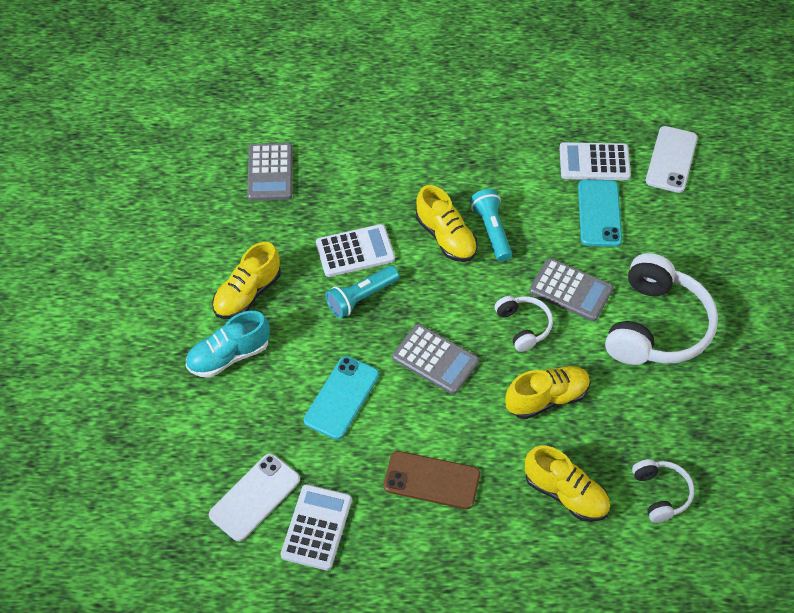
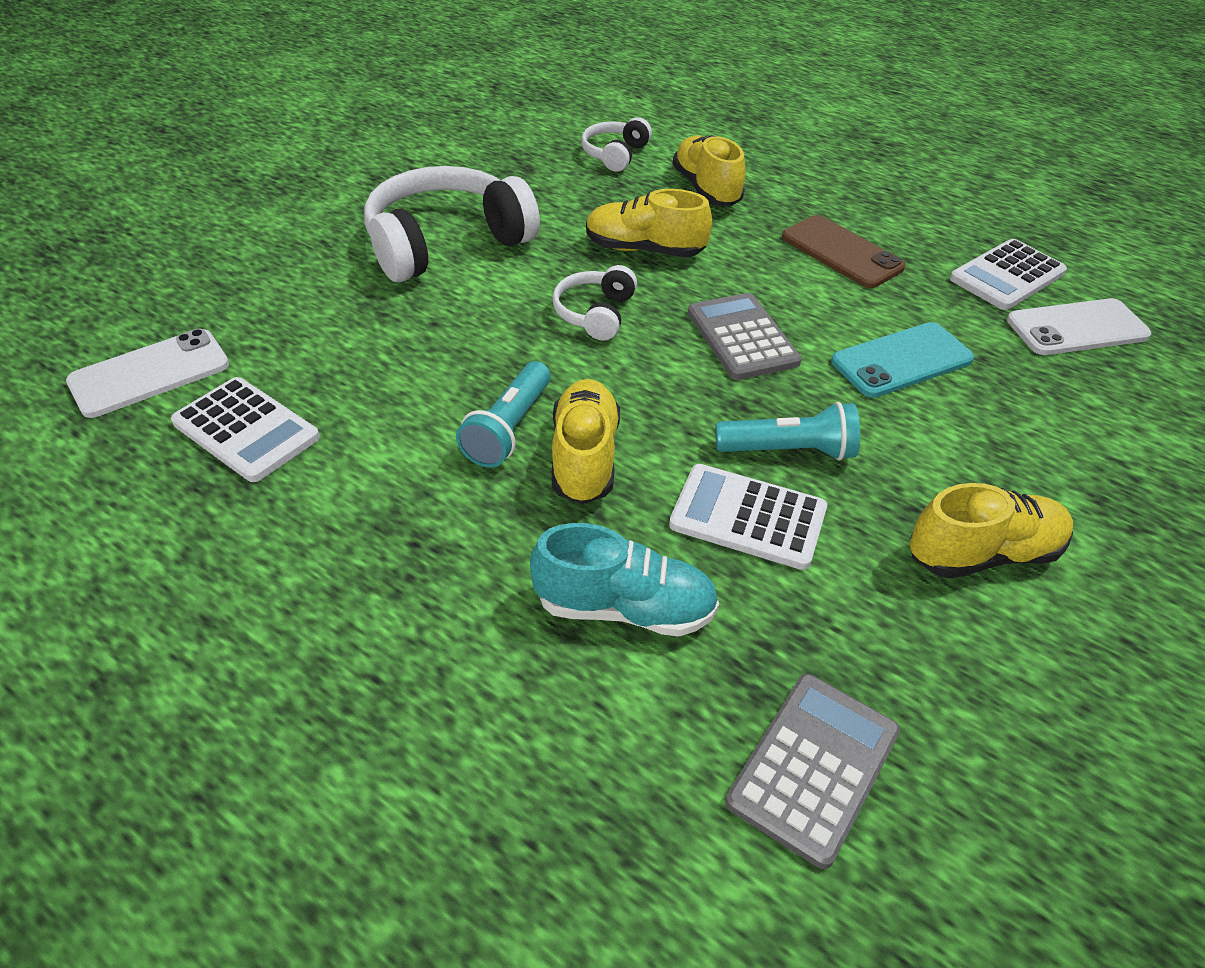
camera: 145 degrees left, 10 degrees down
turquoise shoe [186,311,270,378] -> turquoise shoe moved to [530,523,719,637]
grey calculator [529,258,613,321] -> none
turquoise phone [578,179,622,247] -> none

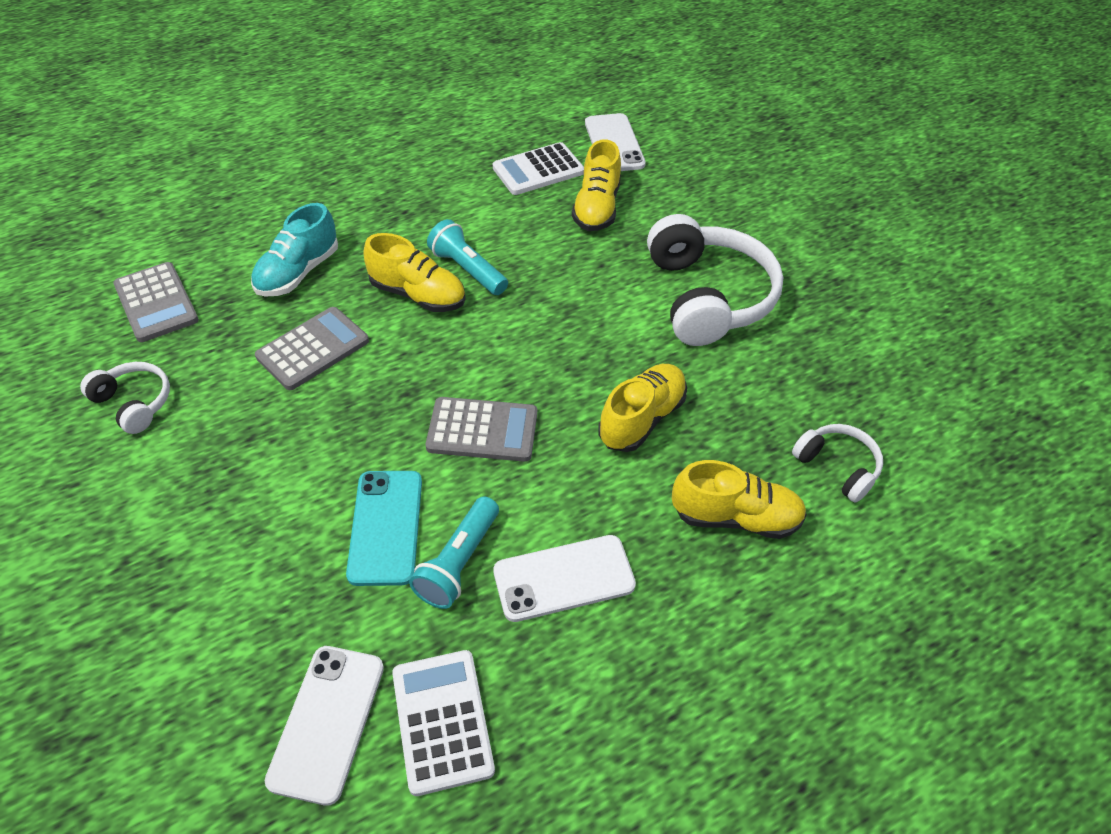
camera: 115 degrees right, 5 degrees up
white headphones [552,265,637,341] -> white headphones moved to [80,362,170,434]
white calculator [669,464,827,570] -> grey calculator [255,307,369,390]
turquoise flashlight [715,402,860,460] -> turquoise flashlight moved to [409,496,499,609]
brown phone [782,215,905,288] -> white phone [493,535,636,622]
yellow shoe [910,483,1073,579] -> yellow shoe moved to [572,139,621,231]

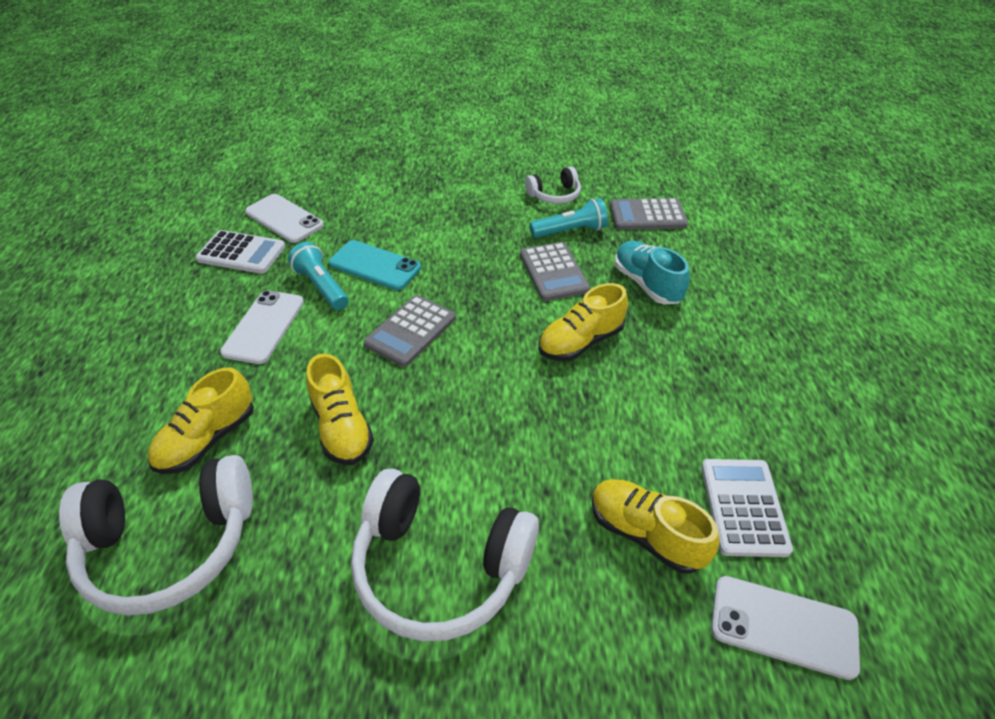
camera: 120 degrees right, 5 degrees down
turquoise flashlight [427,219,508,295] -> turquoise flashlight moved to [530,198,608,238]
white headphones [792,424,883,503] -> white headphones [59,455,253,616], size x1.98

